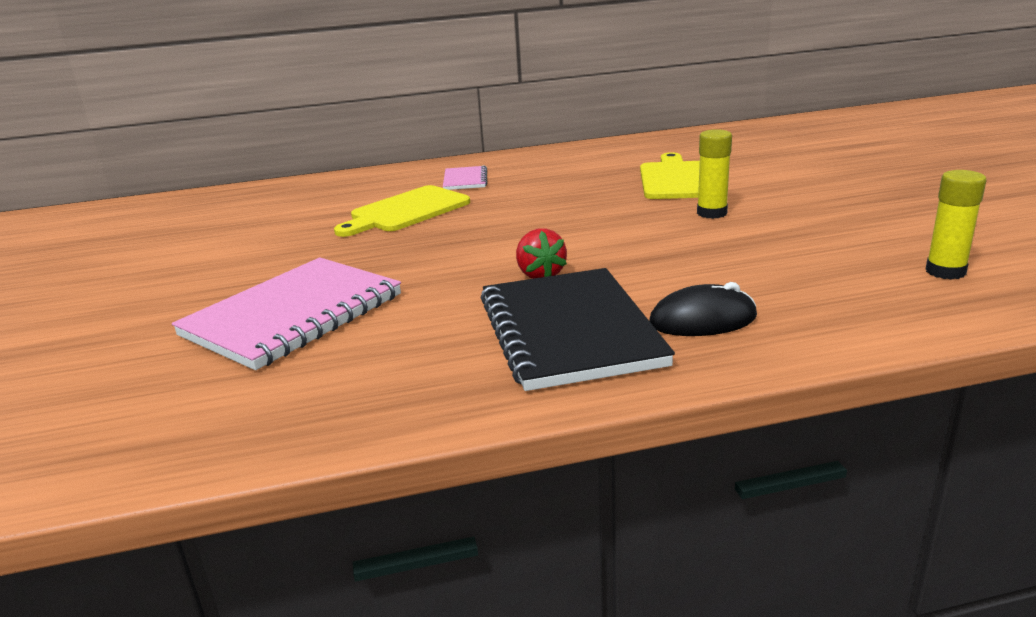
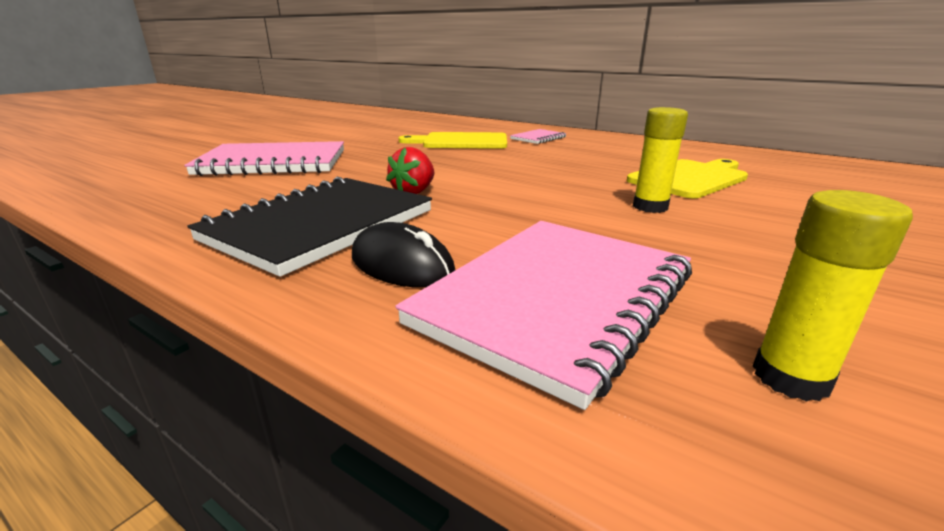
camera: 45 degrees right, 0 degrees up
none -> pink notebook [395,221,692,410]

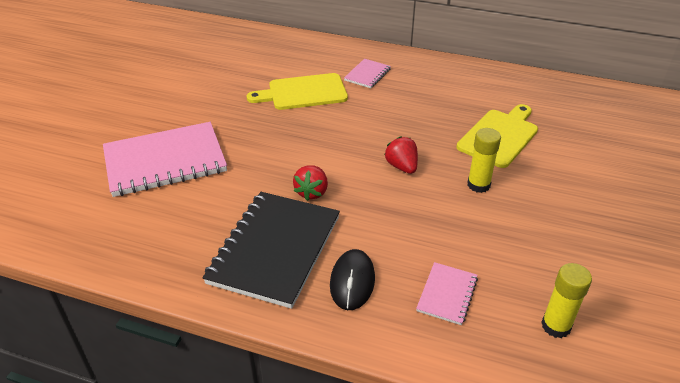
camera: 15 degrees left, 15 degrees up
black mouse [352,222,455,288] -> black mouse turned 75 degrees clockwise [330,249,375,310]
pink notebook [395,221,692,410] -> pink notebook [416,262,478,325], size x0.47
none -> red strawberry [384,136,418,174]

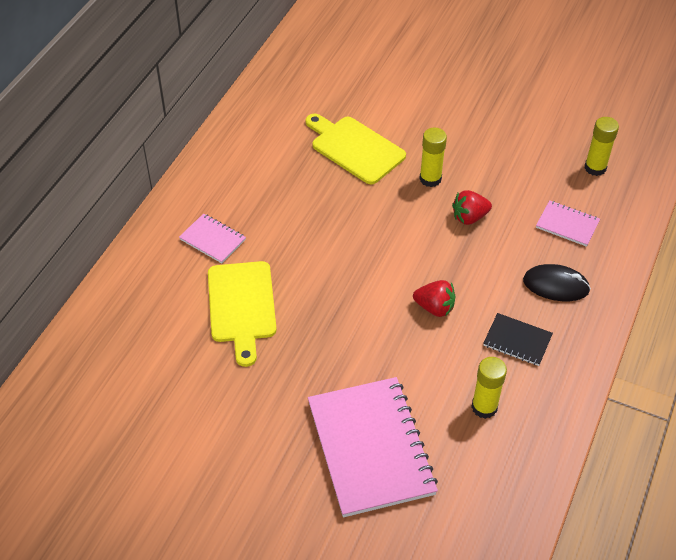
camera: 85 degrees left, 10 degrees up
black notebook [203,192,340,309] -> black notebook [483,313,553,366], size x0.47
red strawberry [384,136,418,174] -> red strawberry moved to [452,190,492,225]
none -> yellow glue stick [471,357,507,419]

